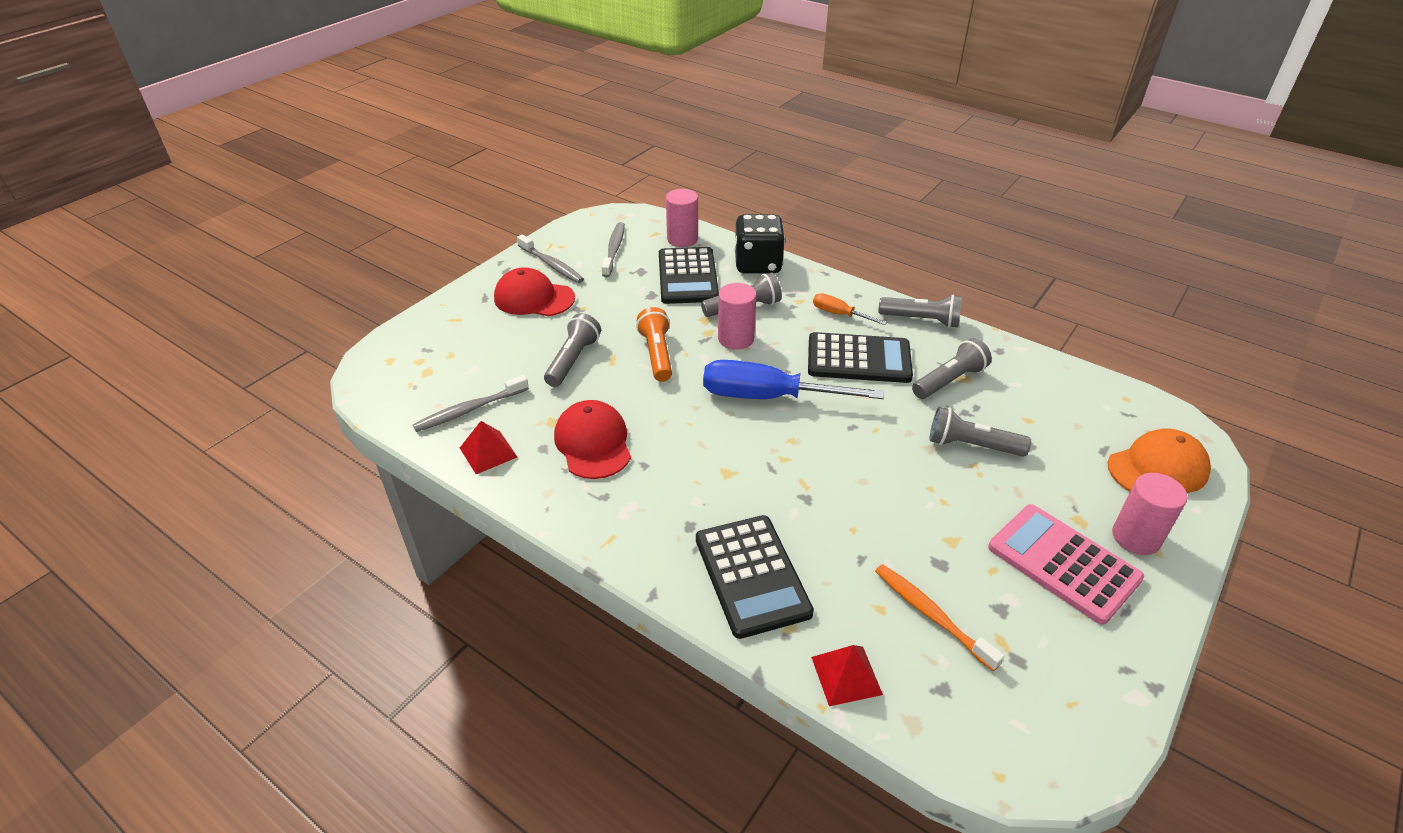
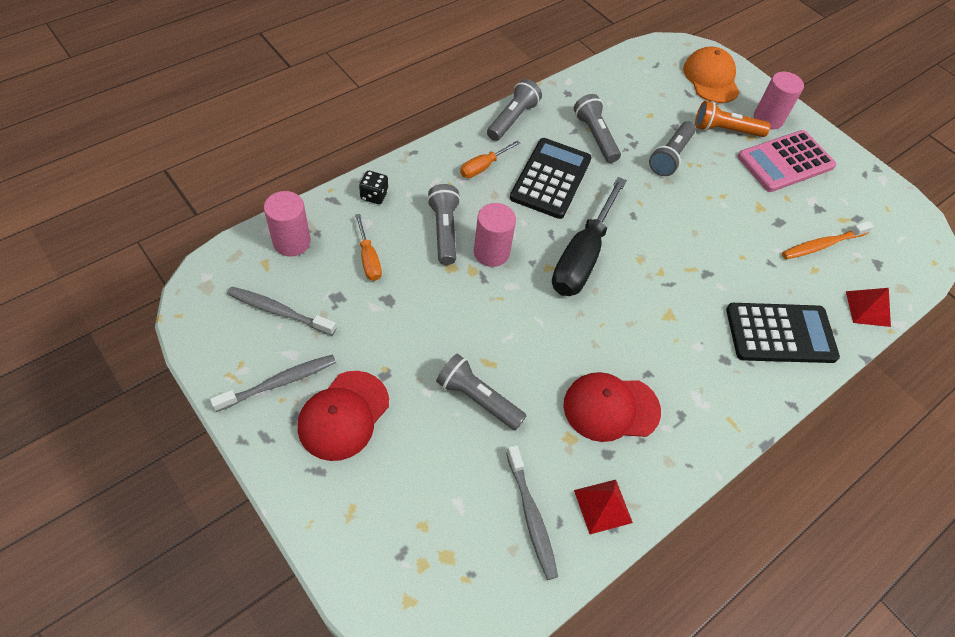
camera: 80 degrees left, 15 degrees up
orange flashlight [636,307,672,382] -> orange flashlight moved to [695,101,770,137]
black calculator [659,247,719,304] -> orange screwdriver [355,214,382,281]
blue screwdriver [703,360,884,399] -> black screwdriver [552,177,627,296]
black dice [734,214,785,273] -> black dice [359,171,388,204], size x0.48

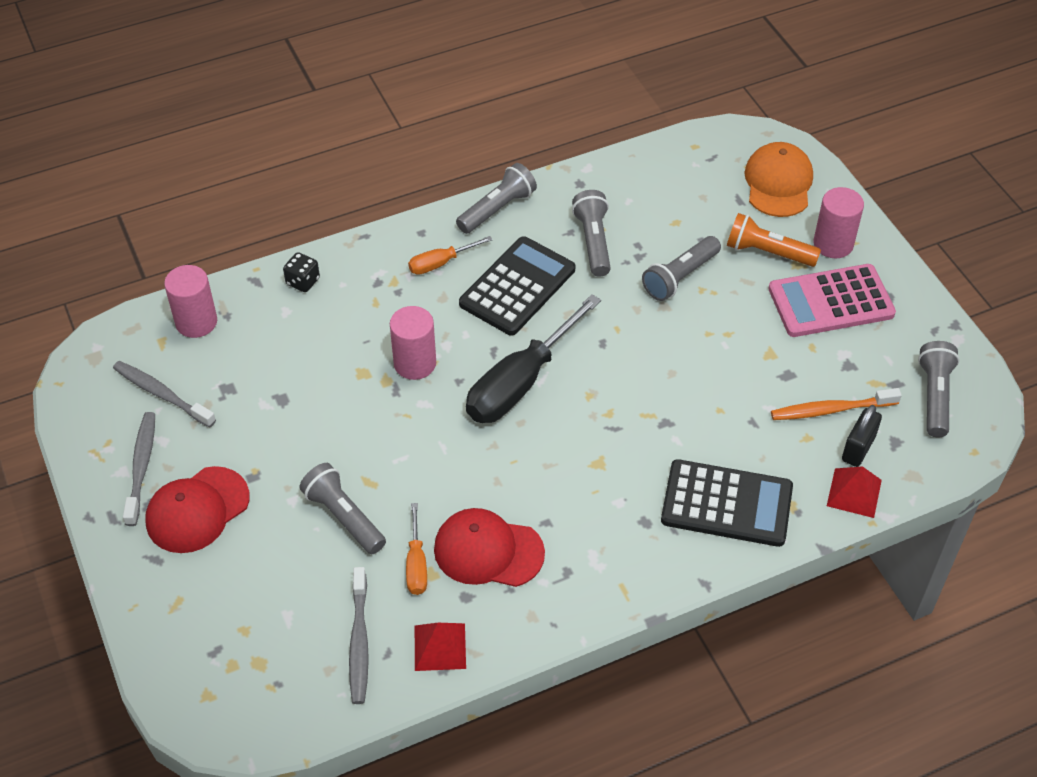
camera: 20 degrees right, 5 degrees down
grey toothbrush [210,355,336,412] -> grey toothbrush turned 75 degrees counterclockwise [123,412,155,526]
orange screwdriver [355,214,382,281] -> orange screwdriver moved to [406,503,427,595]
grey flashlight [427,184,460,265] -> grey flashlight moved to [918,341,960,437]
none -> black padlock [842,405,882,467]

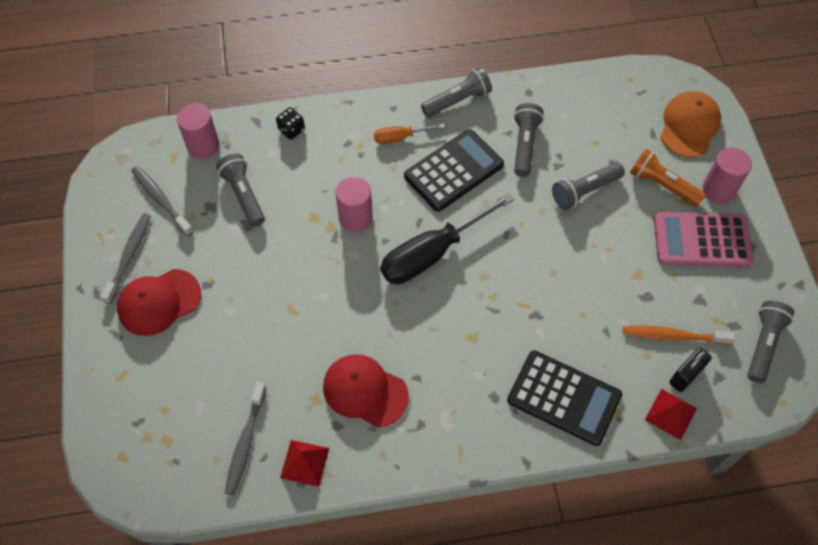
camera: 15 degrees right, 10 degrees up
grey flashlight [299,463,386,554] -> grey flashlight moved to [216,153,265,227]
orange screwdriver [406,503,427,595] -> none

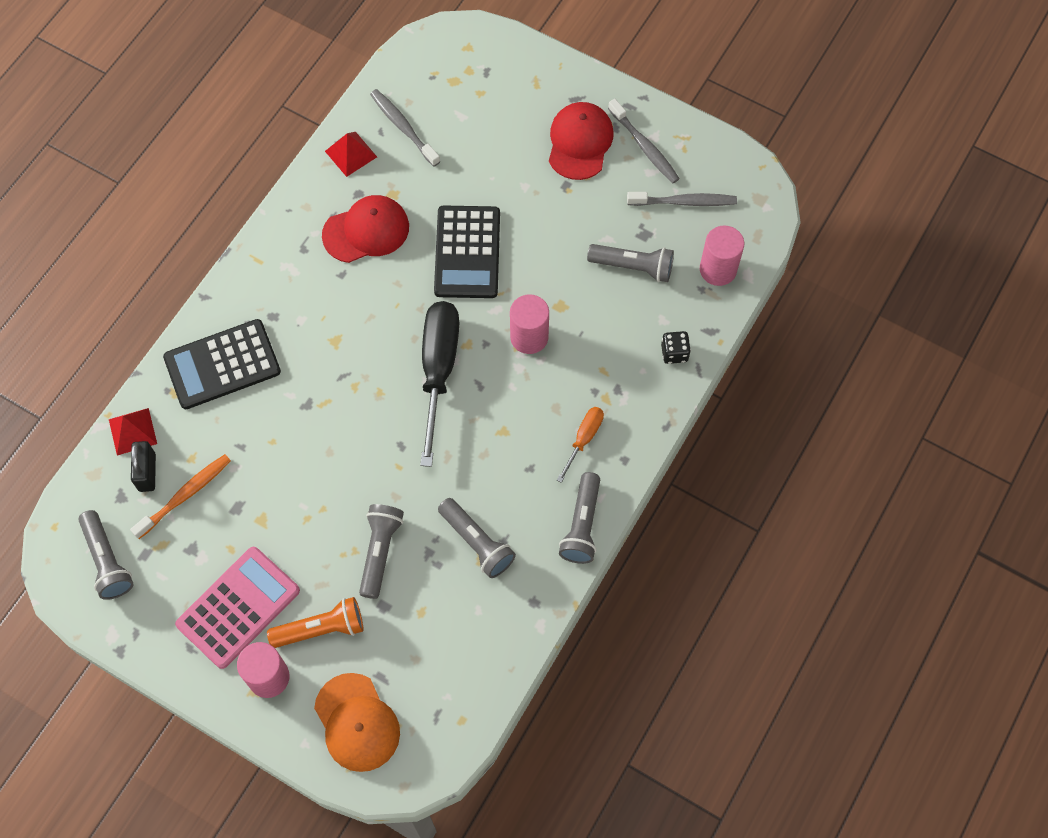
camera: 130 degrees right, 5 degrees up
black calculator [404,129,504,212] -> black calculator moved to [434,206,500,298]

